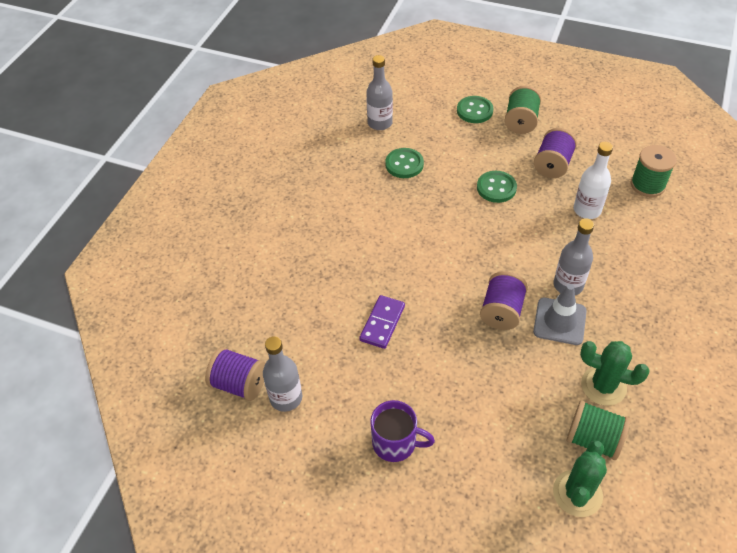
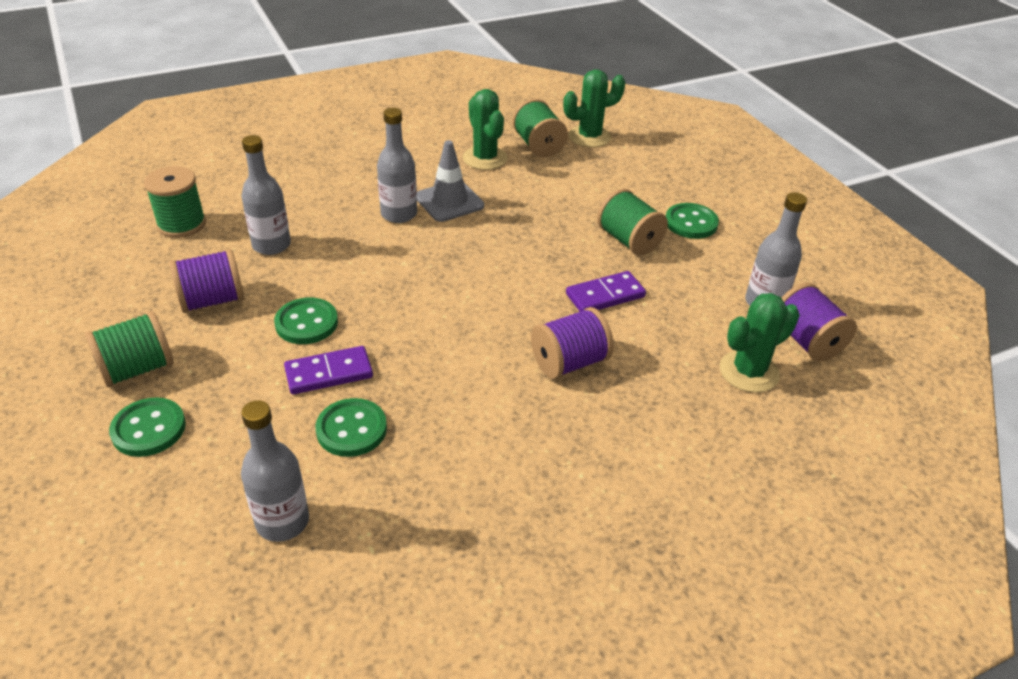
camera: 140 degrees left, 10 degrees down
purple mug [370,400,435,462] -> green button [666,203,719,239]
purple spool [480,271,528,330] -> purple spool moved to [531,307,614,379]
white bottle [574,142,613,219] -> grey bottle [241,135,291,255]
none -> purple domino [284,346,373,394]
none -> green spool [597,189,668,256]
none -> green cactus [720,293,800,393]

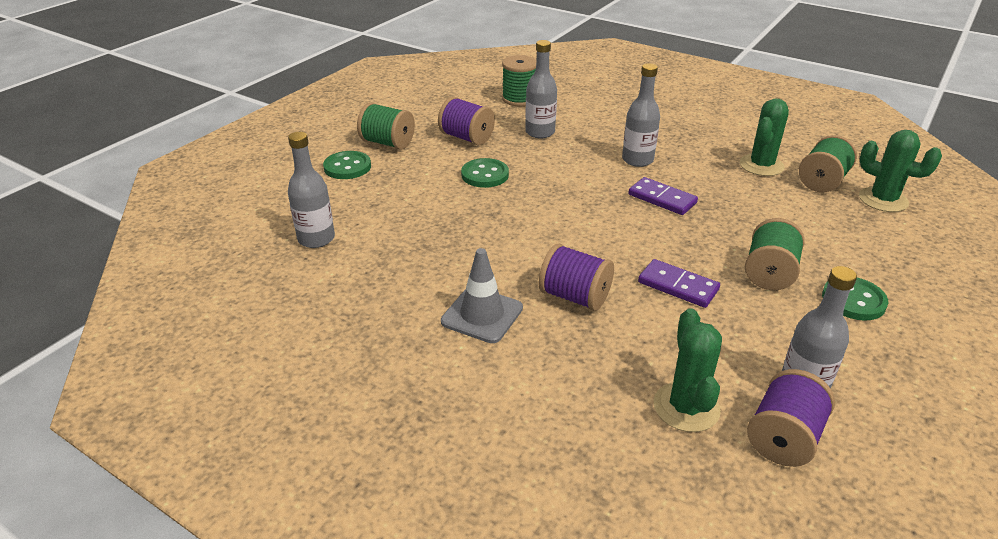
camera: 60 degrees right, 5 degrees down
purple domino [284,346,373,394] -> purple domino moved to [628,177,698,215]
green button [315,398,387,457] -> none
grey traffic cone [417,140,484,222] -> grey traffic cone moved to [441,248,523,343]
green cactus [720,293,800,393] -> green cactus turned 60 degrees clockwise [653,308,722,432]

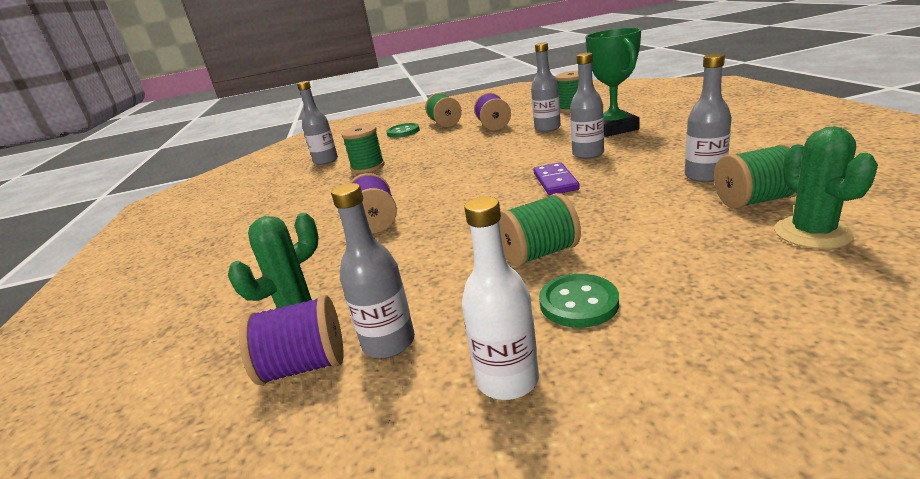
camera: 50 degrees right, 10 degrees down
grey traffic cone [441,248,523,343] -> none
green button [461,158,509,188] -> none
purple domino [638,259,720,308] -> none
green cactus [740,98,789,176] -> grey bottle [685,53,732,182]
none -> green spool [341,125,385,174]
none -> white bottle [462,196,539,400]
none -> green trophy [585,28,641,137]

